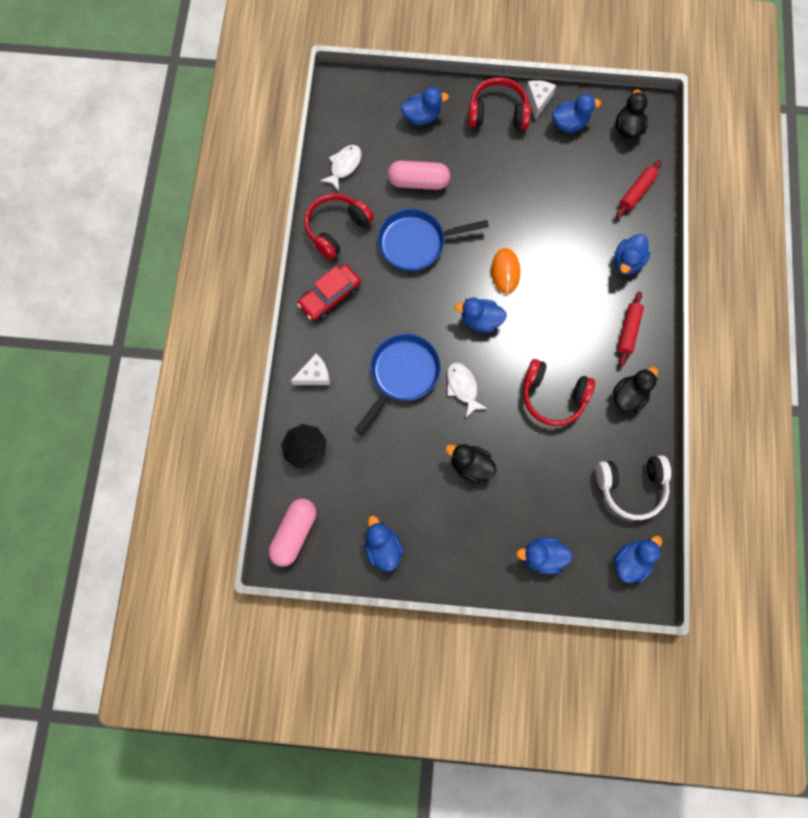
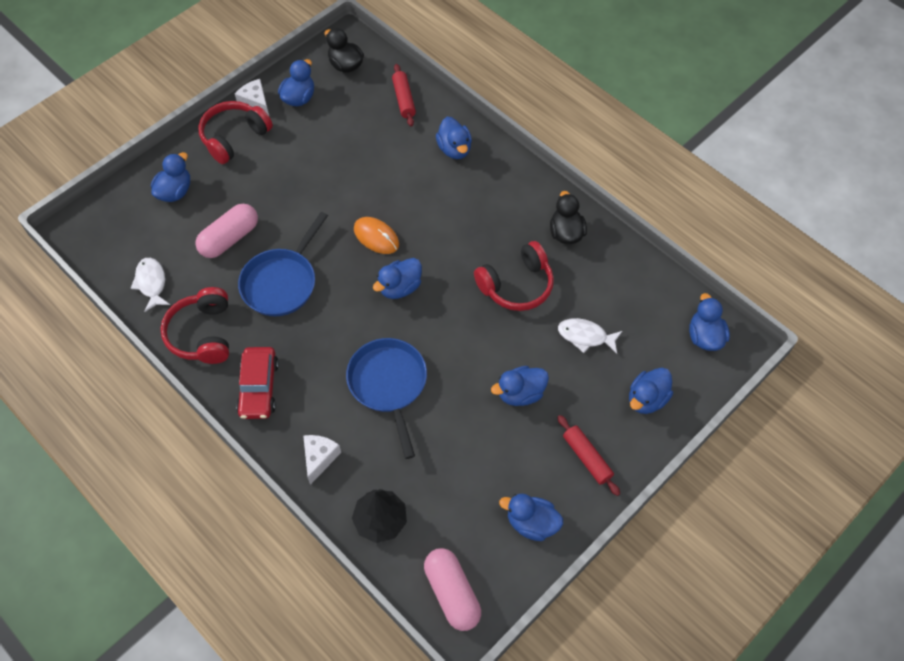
camera: 50 degrees left, 15 degrees down
black duck [446,444,497,483] -> blue duck [491,366,549,406]
white fish [447,363,487,417] -> white fish moved to [558,318,622,354]
white headphones [596,455,671,520] -> none
red rolling pin [618,291,644,366] -> red rolling pin moved to [557,415,620,496]

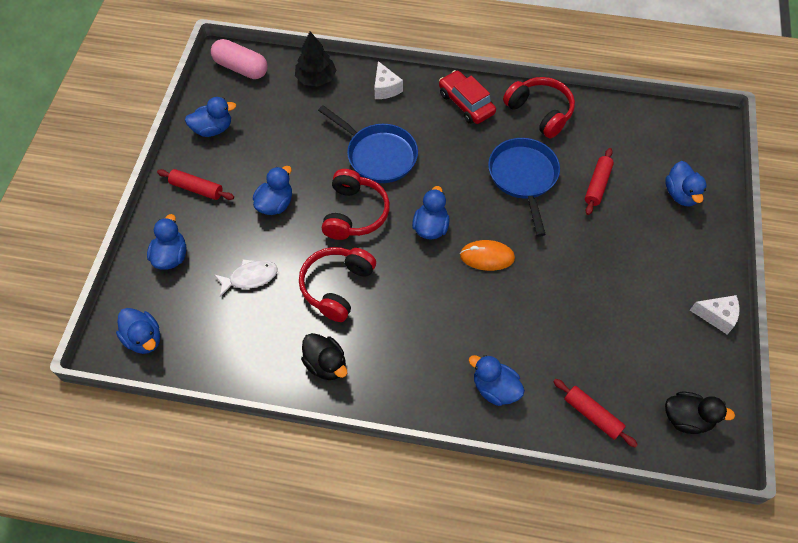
camera: 145 degrees right, 0 degrees up
white fish [131,258,170,312] -> none
pink capsule [195,204,258,258] -> red rolling pin [585,148,614,215]
red headphones [198,101,273,164] -> red headphones moved to [322,169,390,240]
blue duck [278,59,314,106] -> none

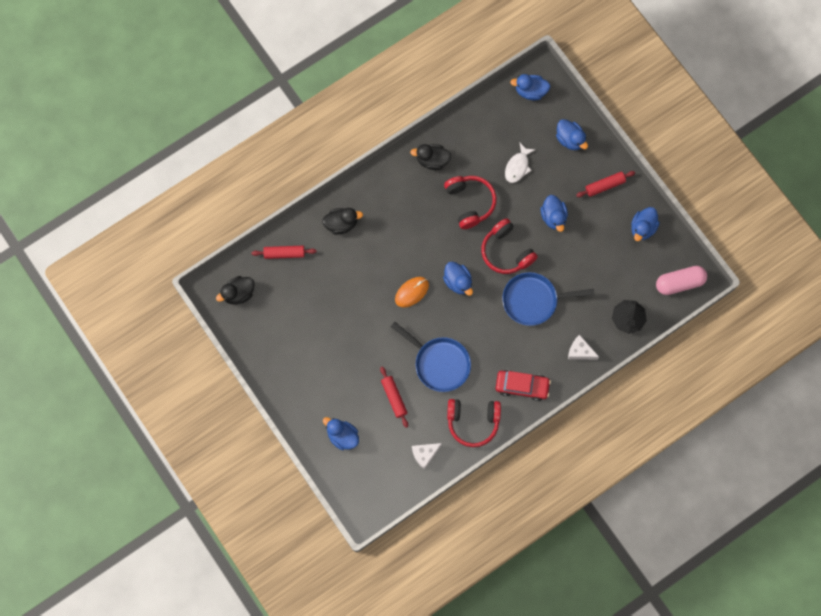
camera: 135 degrees right, 15 degrees up
blue duck [469,355,525,406] -> black duck [322,208,363,235]
white cheese [690,295,740,334] -> white cheese moved to [412,443,442,470]

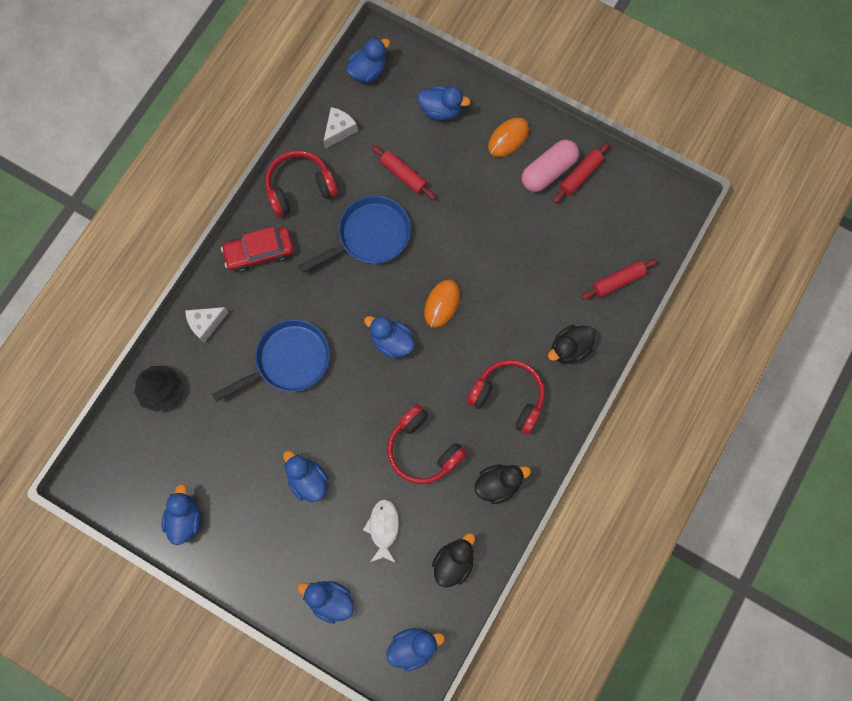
camera: 155 degrees right, 0 degrees up
black duck [216,276,254,304] -> black duck moved to [432,533,475,588]
blue pan [391,322,471,392] -> blue pan turned 135 degrees clockwise [299,196,411,273]
red headphones [481,218,538,274] -> red headphones moved to [467,360,545,435]
white cheese [568,335,599,360] -> white cheese turned 150 degrees clockwise [185,307,228,343]
red rolling pin [576,171,635,197] -> red rolling pin moved to [553,143,610,203]
pink capsule [656,266,707,295] -> pink capsule moved to [522,140,579,192]
none -> blue duck [346,38,390,83]
none -> orange mouse [488,117,529,157]

